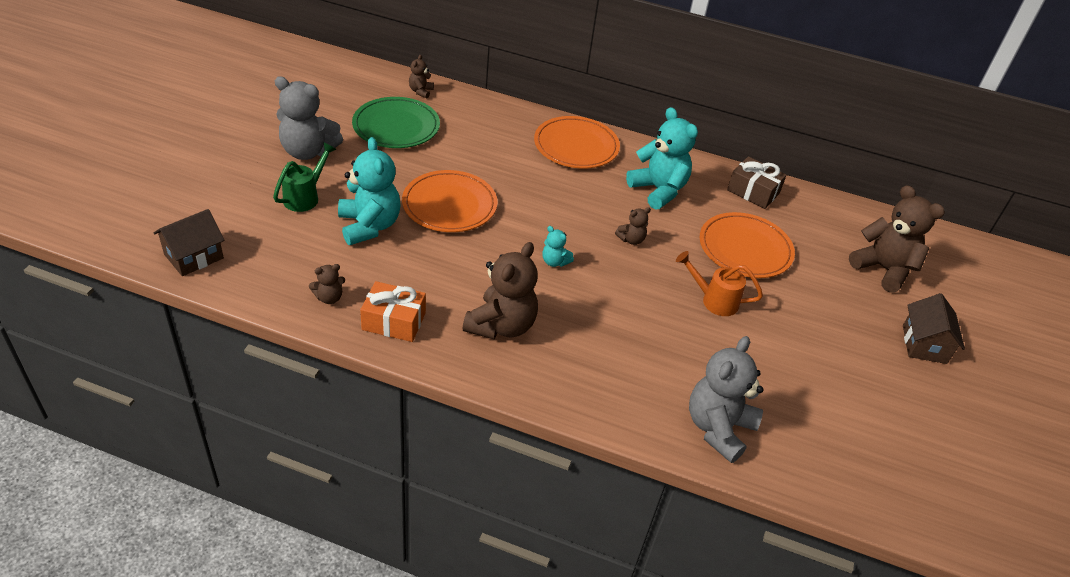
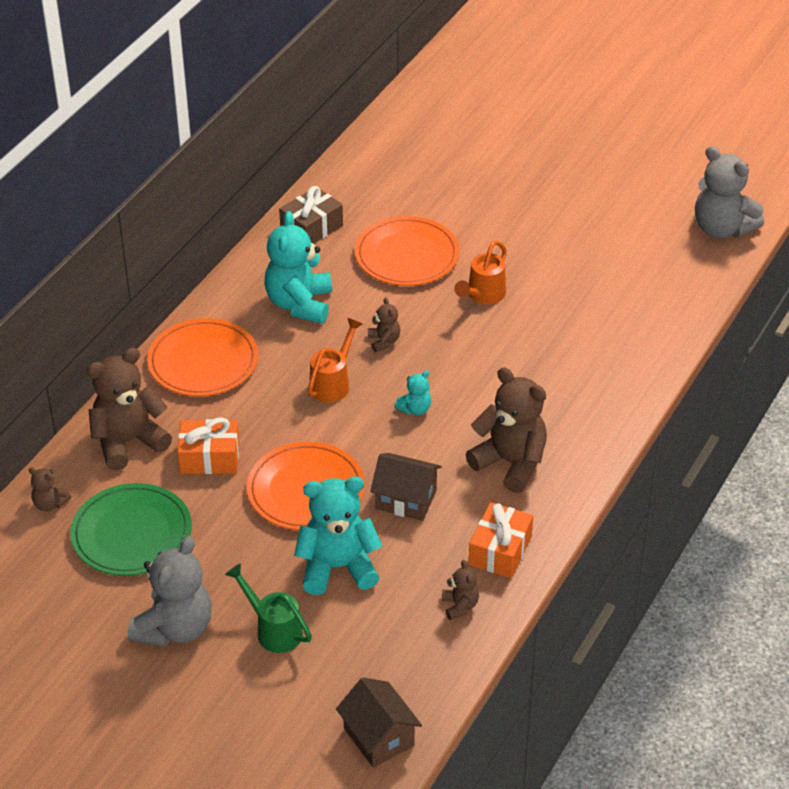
camera: 75 degrees left, 0 degrees up
turquoise teddy bear [626,107,698,210] -> turquoise teddy bear turned 60 degrees counterclockwise [265,211,332,324]
grey teddy bear [689,336,763,463] -> grey teddy bear moved to [695,146,764,238]
brown teddy bear [849,185,945,293] -> brown teddy bear moved to [86,348,172,471]
brown house [903,293,965,364] -> brown house moved to [370,453,442,521]
none -> orange gift [177,417,239,474]
none -> orange watering can [308,318,363,403]

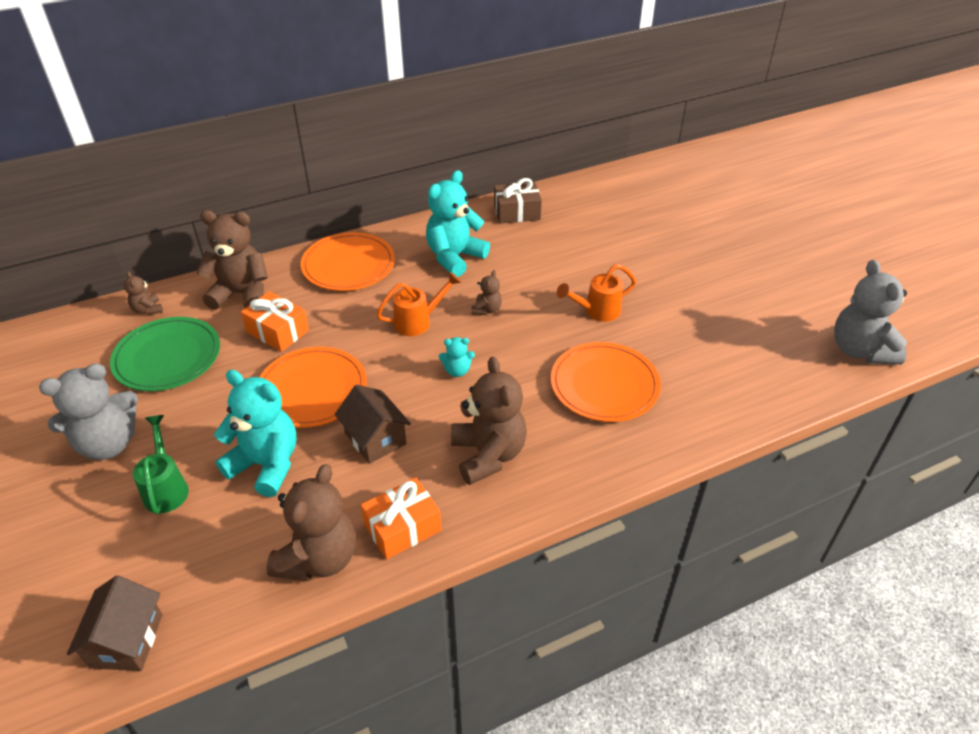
camera: 35 degrees right, 0 degrees up
orange plate [355,216,459,286] -> orange plate moved to [551,342,661,422]
brown teddy bear [442,560,479,620] -> brown teddy bear [267,464,356,581], size x2.12

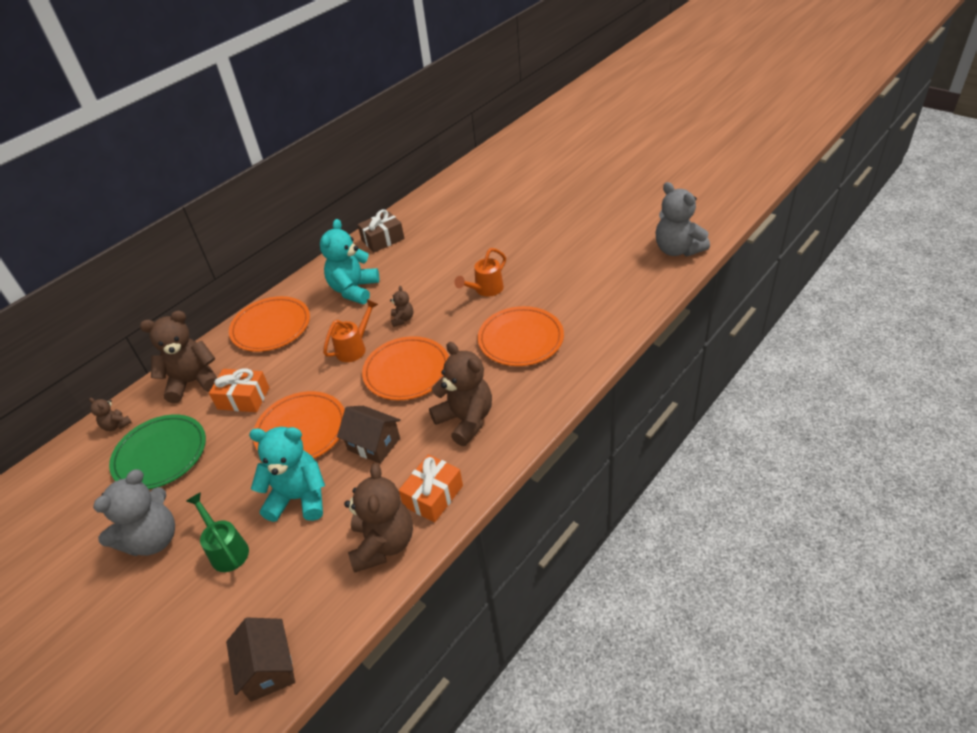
camera: 20 degrees left, 0 degrees up
turquoise teddy bear [439,337,475,377] -> orange plate [362,336,449,400]

